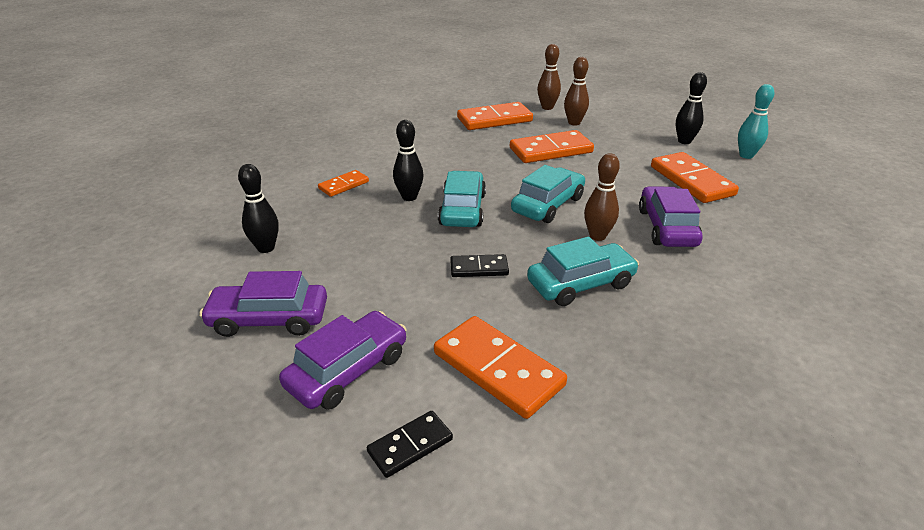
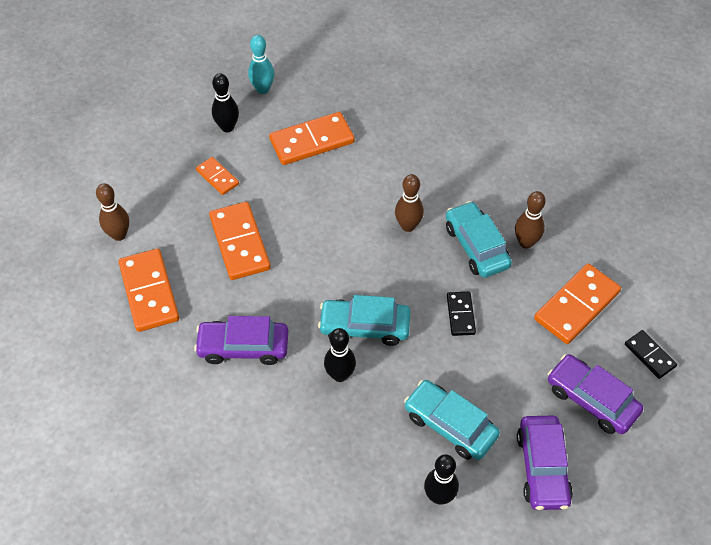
camera: 90 degrees left, 20 degrees up
orange domino [318,170,369,197] -> orange domino moved to [196,157,239,195]
turquoise car [511,165,585,223] -> turquoise car moved to [404,380,500,460]
brown bowling pin [564,57,589,125] -> brown bowling pin moved to [515,191,546,249]
purple car [639,186,703,247] -> purple car moved to [194,316,288,365]

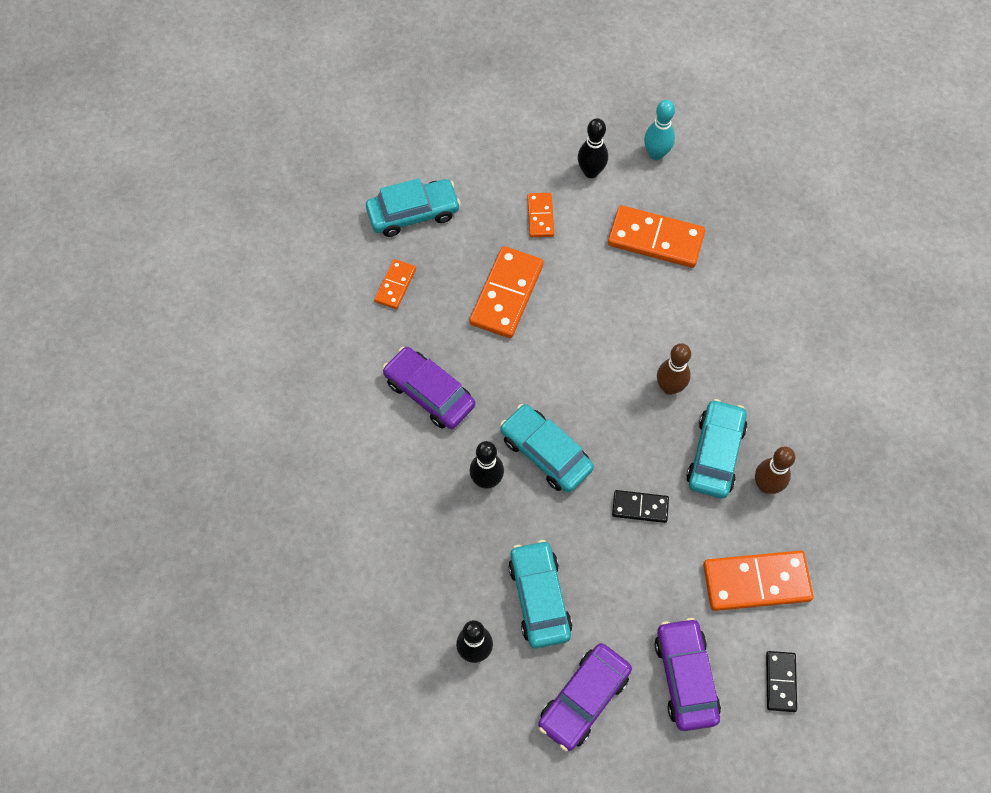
camera: 40 degrees right, 10 degrees up
brown bowling pin [96,183,129,241] -> turquoise car [366,178,461,237]
orange domino [119,249,179,332] -> orange domino [374,259,416,309], size x0.55
black domino [447,292,476,336] -> black domino turned 60 degrees clockwise [612,490,669,523]

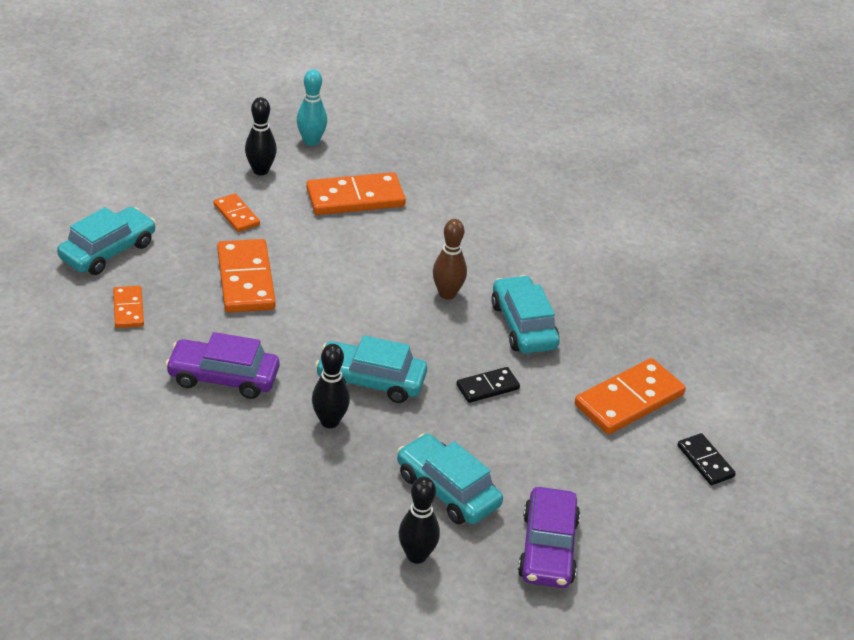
camera: 35 degrees left, 25 degrees down
purple car [655,618,721,731] -> none
brown bowling pin [755,447,796,494] -> none

